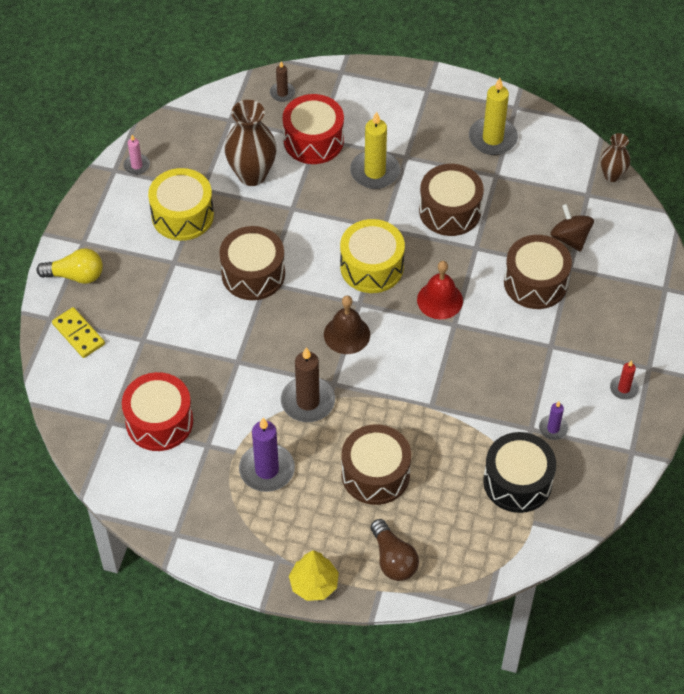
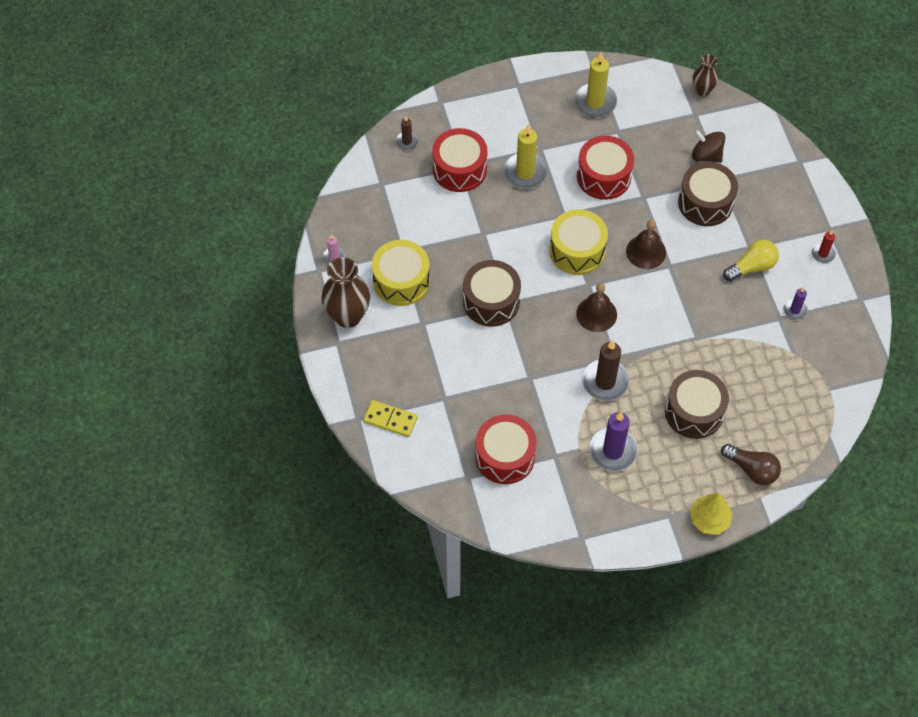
camera: 30 degrees left, 5 degrees up
yellow light bulb [36,248,103,284] -> yellow light bulb moved to [723,240,779,281]
brown vase [225,100,277,186] -> brown vase moved to [321,257,370,328]
red bell [417,261,463,319] -> brown bell [626,220,666,269]
brown drum [419,164,484,236] -> red drum [577,136,634,200]
black drum [483,432,556,513] -> none

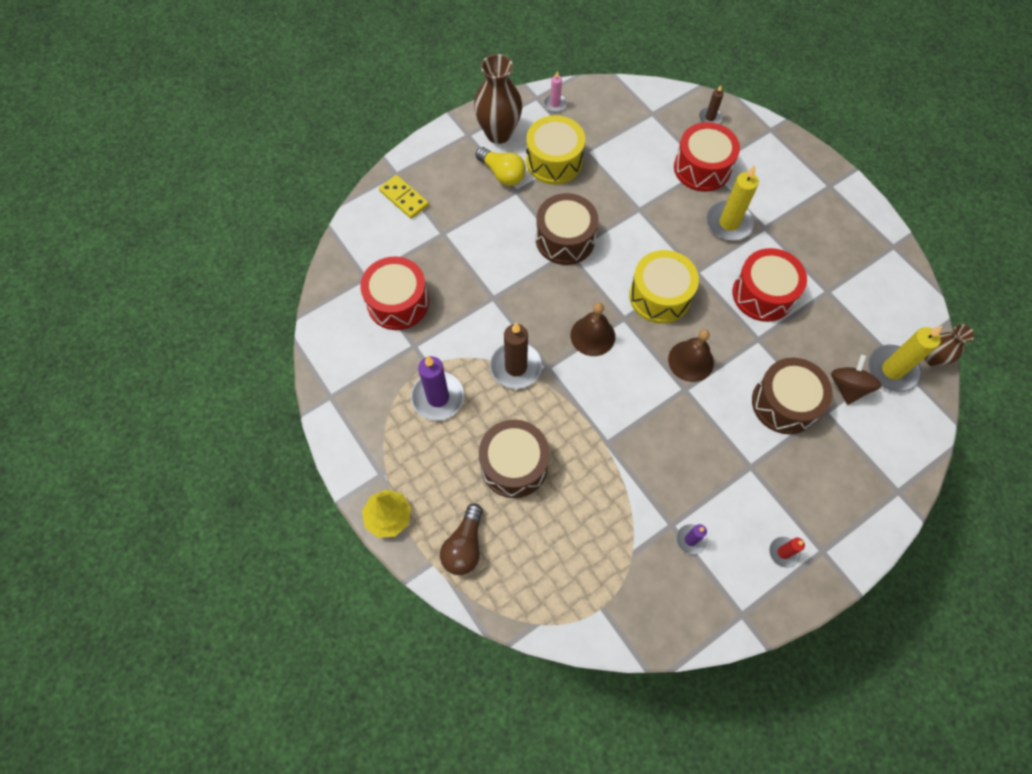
camera: 70 degrees right, 5 degrees up
yellow domino [363,400,418,437] -> yellow domino turned 45 degrees counterclockwise [379,175,429,219]
yellow candle [574,52,617,118] -> yellow candle moved to [868,326,942,392]
yellow light bulb [723,240,779,281] -> yellow light bulb moved to [475,147,526,186]

